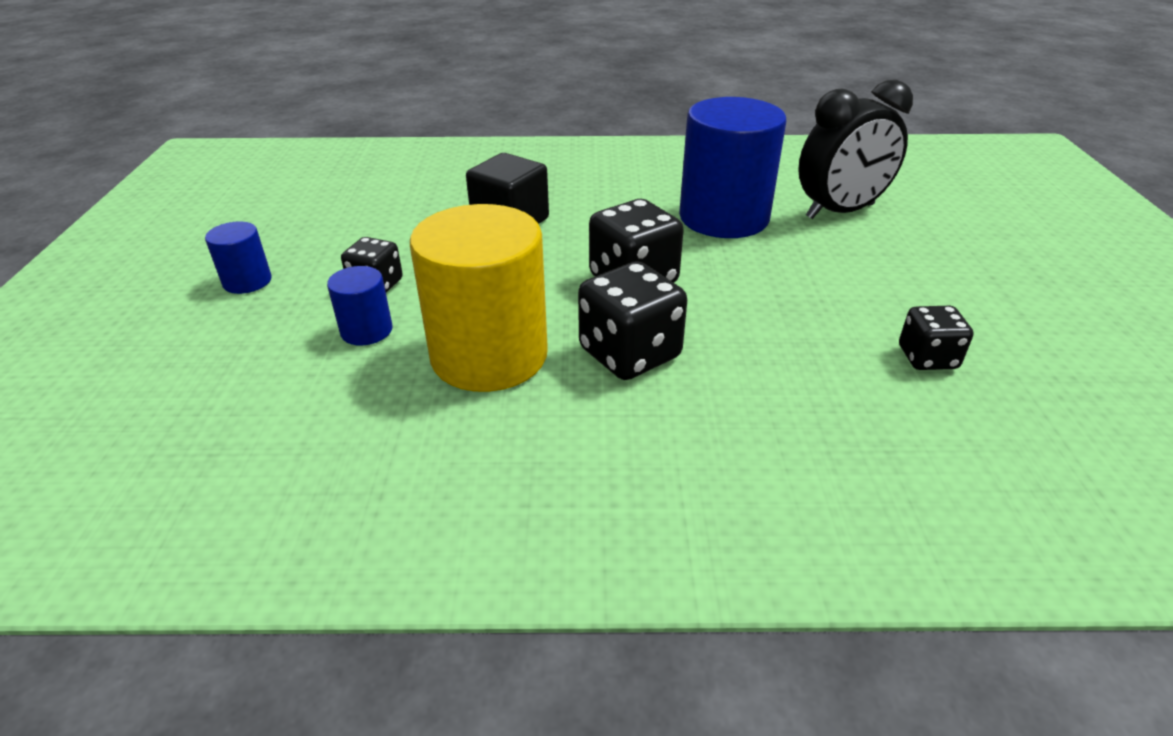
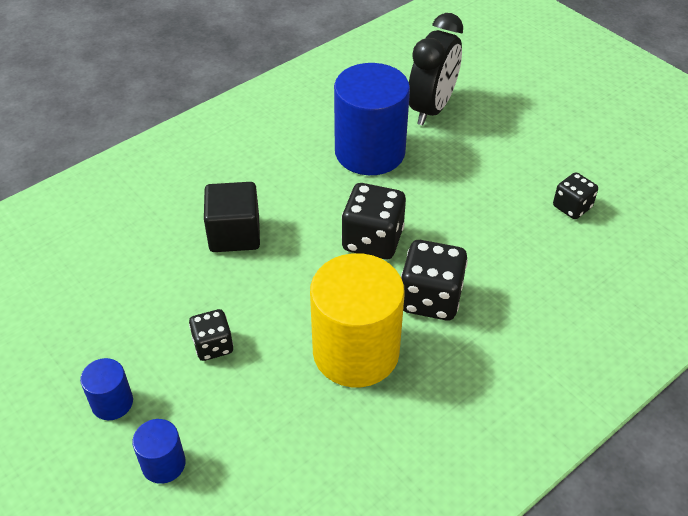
camera: 40 degrees left, 10 degrees up
blue cylinder [327,266,392,346] -> blue cylinder moved to [132,419,186,484]

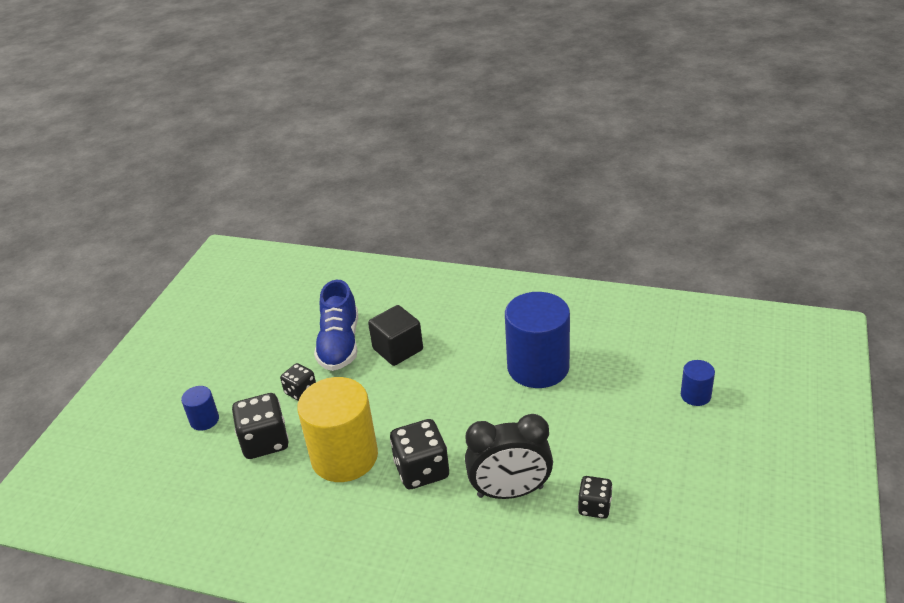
camera: 60 degrees right, 10 degrees down
blue cylinder [80,358,133,420] -> blue cylinder moved to [681,360,715,406]
black dice [342,183,406,260] -> black dice moved to [232,393,289,459]
black clock [409,13,463,125] -> black clock moved to [465,414,553,499]
none -> blue shoe [314,280,358,371]

